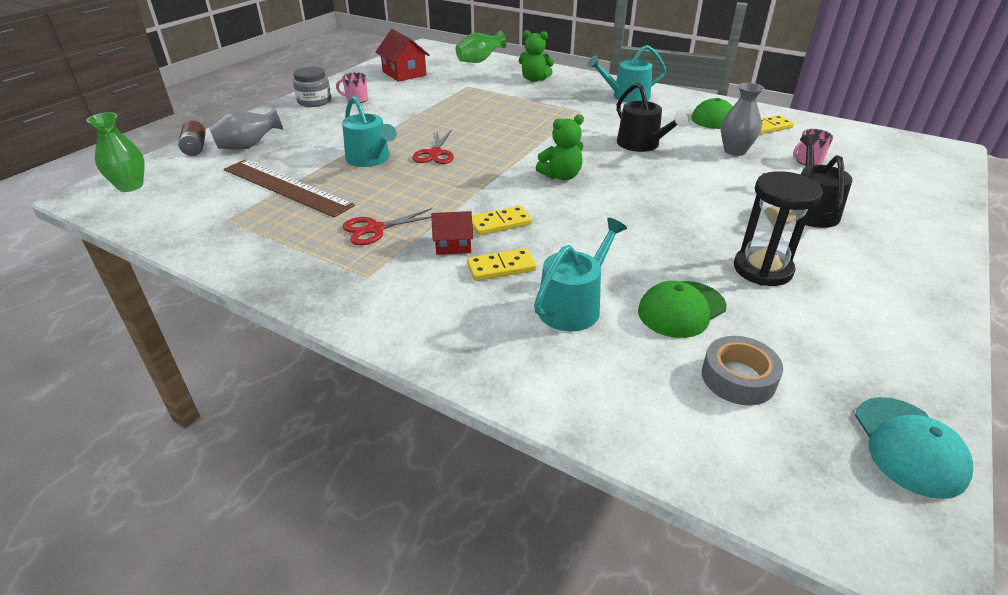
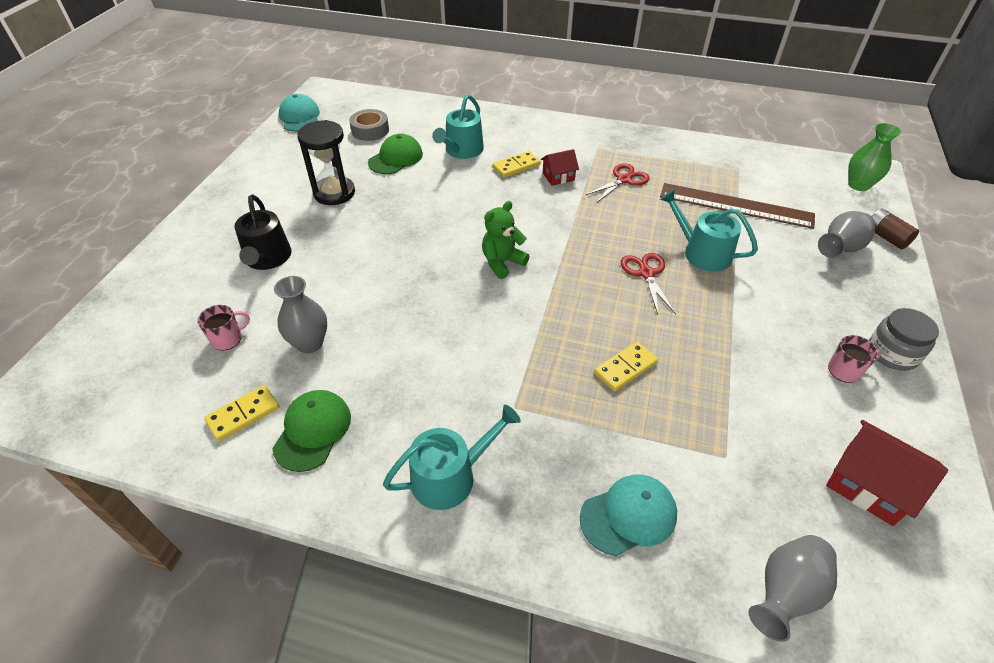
camera: 165 degrees right, 10 degrees up
green vase [456,30,506,63] -> grey vase [748,535,837,642]
yellow domino [472,206,532,236] -> yellow domino moved to [594,341,658,391]
green teddy bear [519,30,554,82] -> turquoise cap [580,474,677,556]
black watering can [617,83,688,152] -> none

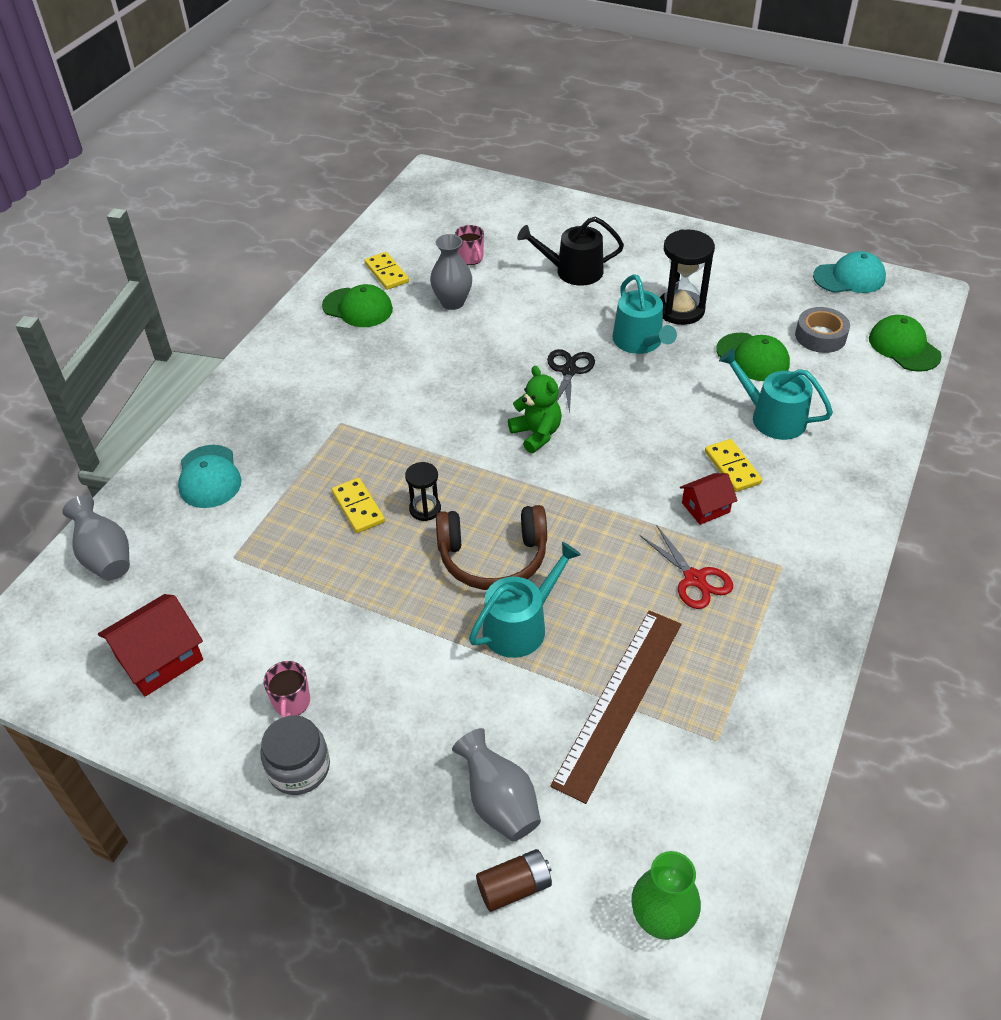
camera: 100 degrees right, 0 degrees up
turquoise watering can [383,405,521,510] -> turquoise watering can moved to [613,274,677,354]
red house [541,149,579,186] -> red house turned 75 degrees clockwise [680,473,738,525]
red scissors [621,253,676,314] -> brown headphones [436,505,547,590]
none -> black hourglass [405,462,441,521]
none -> black scissors [547,349,595,413]
none -> green cap [869,315,942,372]

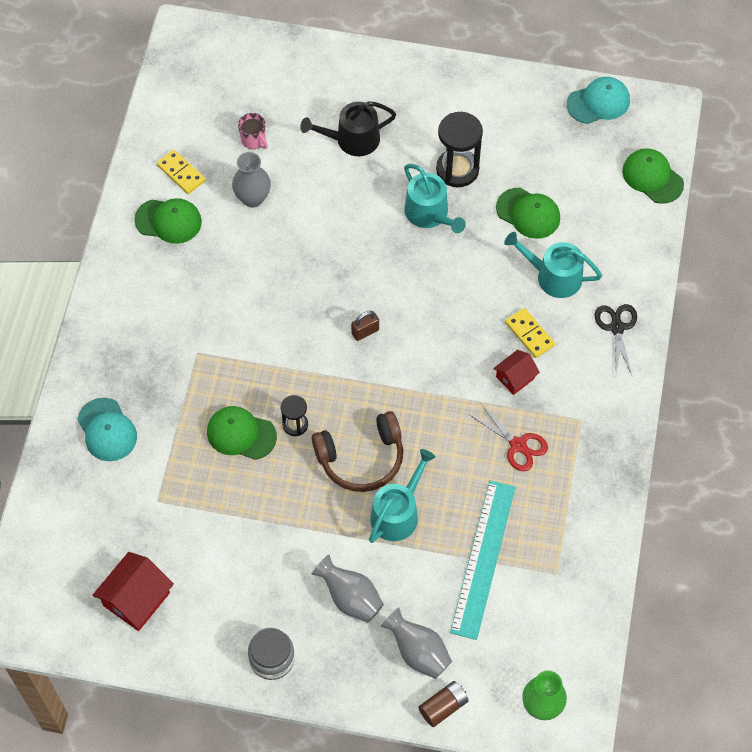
camera: 15 degrees left, 15 degrees up
grey vase [62,495,130,580] -> grey vase moved to [312,555,384,622]
pink mug [264,661,310,718] -> none
yellow domino [332,478,385,533] -> green cap [207,406,277,460]
green teddy bear [508,366,562,453] -> brown padlock [351,310,379,341]
black scissors [547,349,595,413] -> black scissors moved to [594,304,637,375]
brown ruler [550,610,681,804] -> turquoise ruler [450,480,516,640]
grey tape [795,307,850,353] -> none

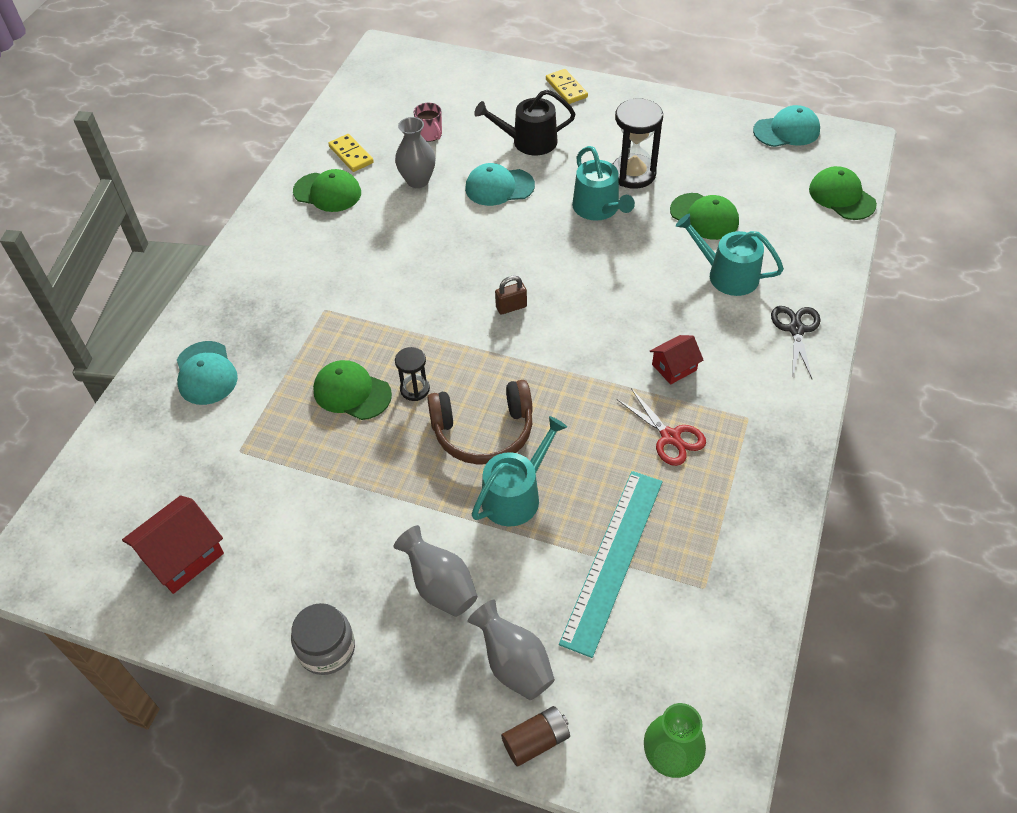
camera: 10 degrees right, 10 degrees down
yellow domino [505,308,555,358] -> yellow domino moved to [546,69,588,104]
none -> turquoise cap [465,163,535,206]

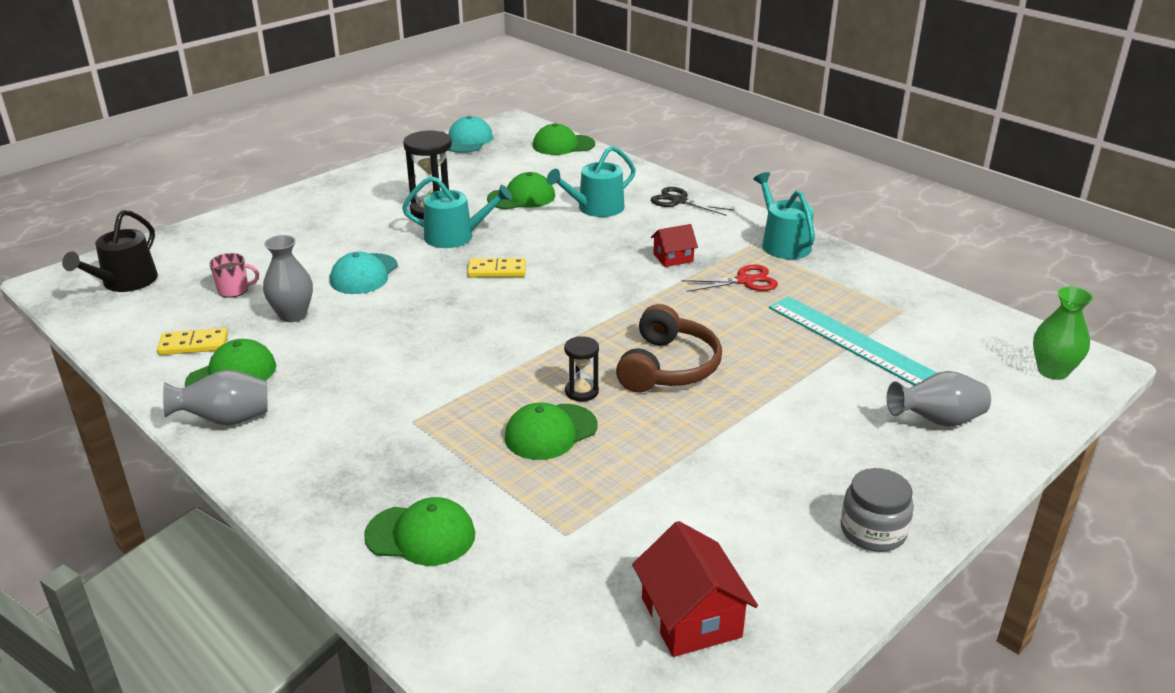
camera: 65 degrees left, 20 degrees down
turquoise cap [177,341,238,405] -> green cap [364,497,475,566]
grey vase [393,525,478,617] -> grey vase moved to [163,370,268,426]
turquoise watering can [472,416,567,527] -> turquoise watering can moved to [753,172,815,259]
black watering can [474,89,575,155] -> black watering can moved to [62,210,158,292]
brown padlock [495,275,527,315] -> none
brown battery [501,706,570,767] -> none
yellow domino [546,69,588,104] -> yellow domino moved to [467,258,526,277]
red house [650,335,703,385] -> red house turned 75 degrees clockwise [651,224,698,267]

